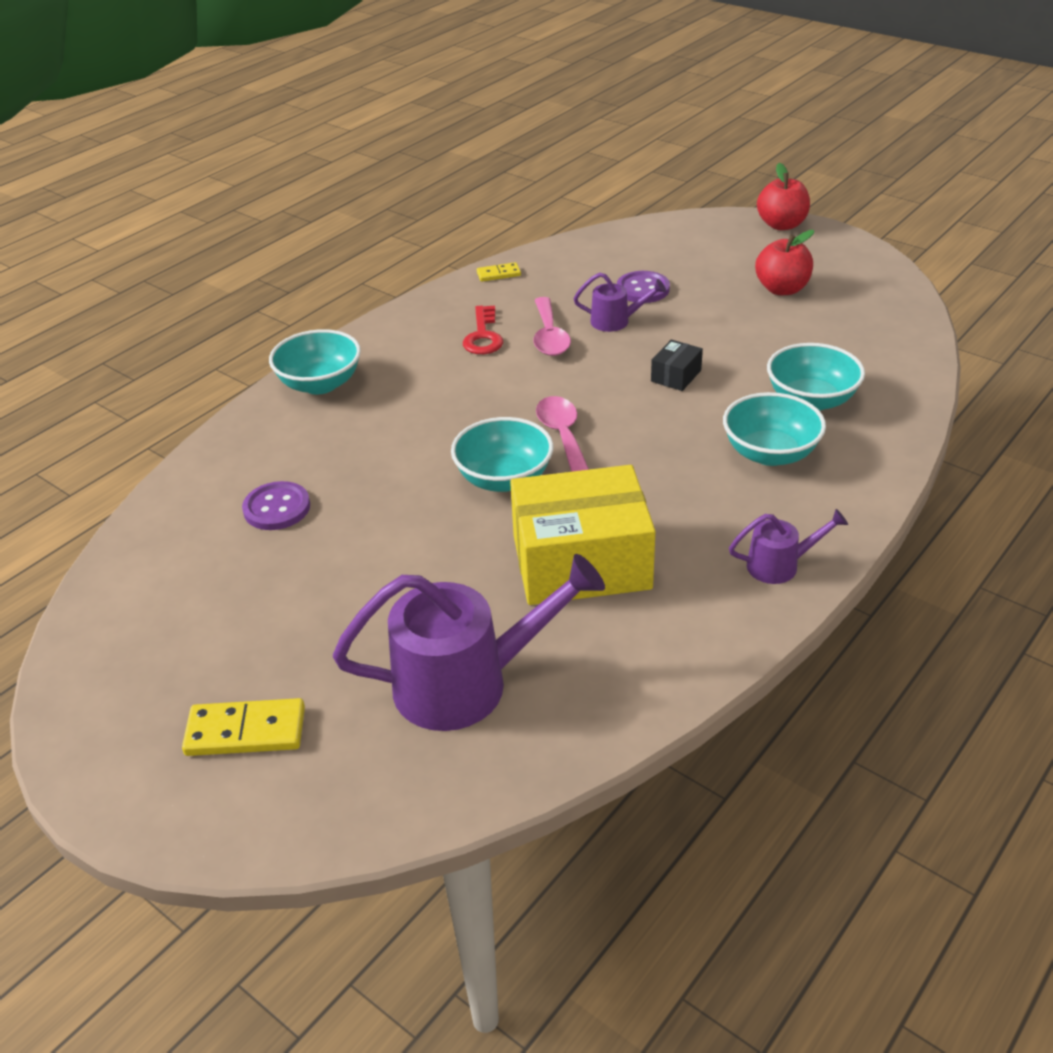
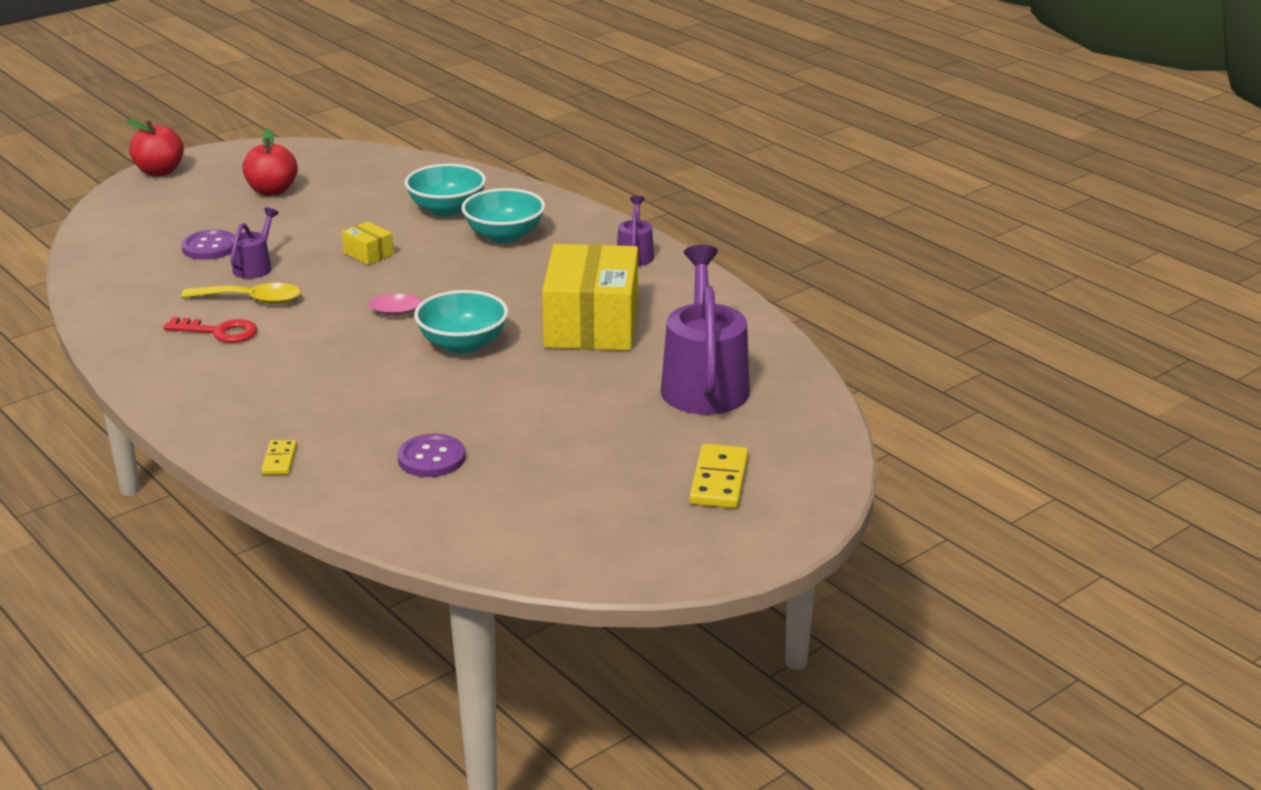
camera: 80 degrees left, 10 degrees down
turquoise bowl [269,329,361,394] -> none
yellow domino [477,262,521,282] -> yellow domino moved to [261,440,297,475]
pink spoon [534,297,571,356] -> yellow spoon [181,283,301,304]
black box [651,339,703,391] -> yellow box [342,221,394,265]

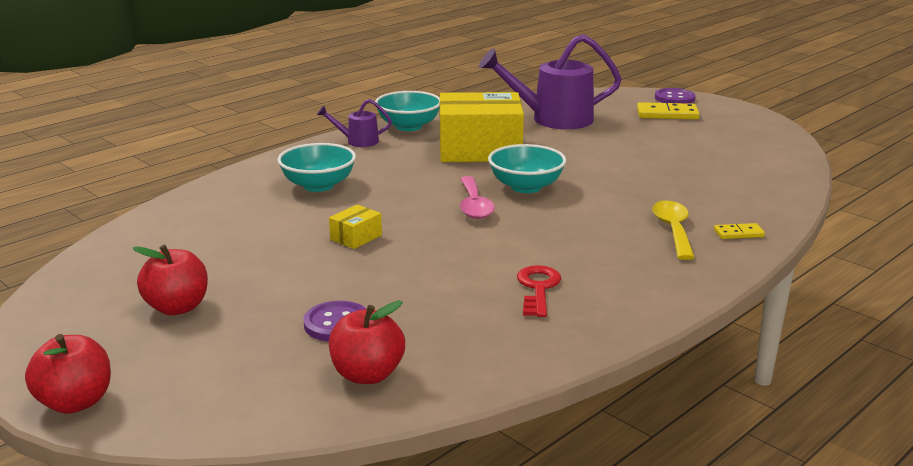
camera: 95 degrees left, 5 degrees down
yellow spoon [181,283,301,304] -> yellow spoon moved to [652,200,695,260]
purple watering can [231,208,279,279] -> none
purple button [398,434,465,477] -> purple button moved to [655,88,696,104]
turquoise bowl [405,164,486,217] -> turquoise bowl moved to [375,91,440,131]
none -> red apple [329,300,405,384]

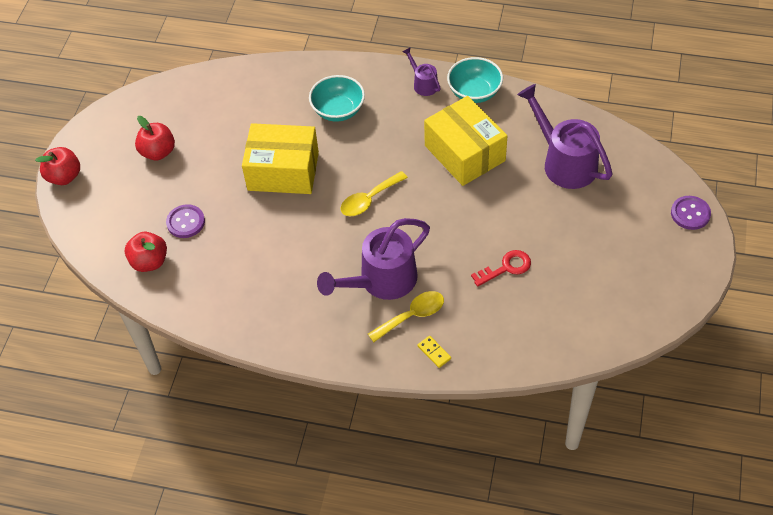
camera: 60 degrees right, 30 degrees up
yellow box [329,205,382,249] -> yellow box [242,123,319,194], size x2.42
pink spoon [460,176,495,219] -> yellow spoon [341,171,408,216]
turquoise bowl [488,144,566,193] -> none
red key [517,265,561,317] -> red key moved to [471,250,531,287]
yellow domino [637,102,700,119] -> none
none -> purple watering can [317,218,430,300]

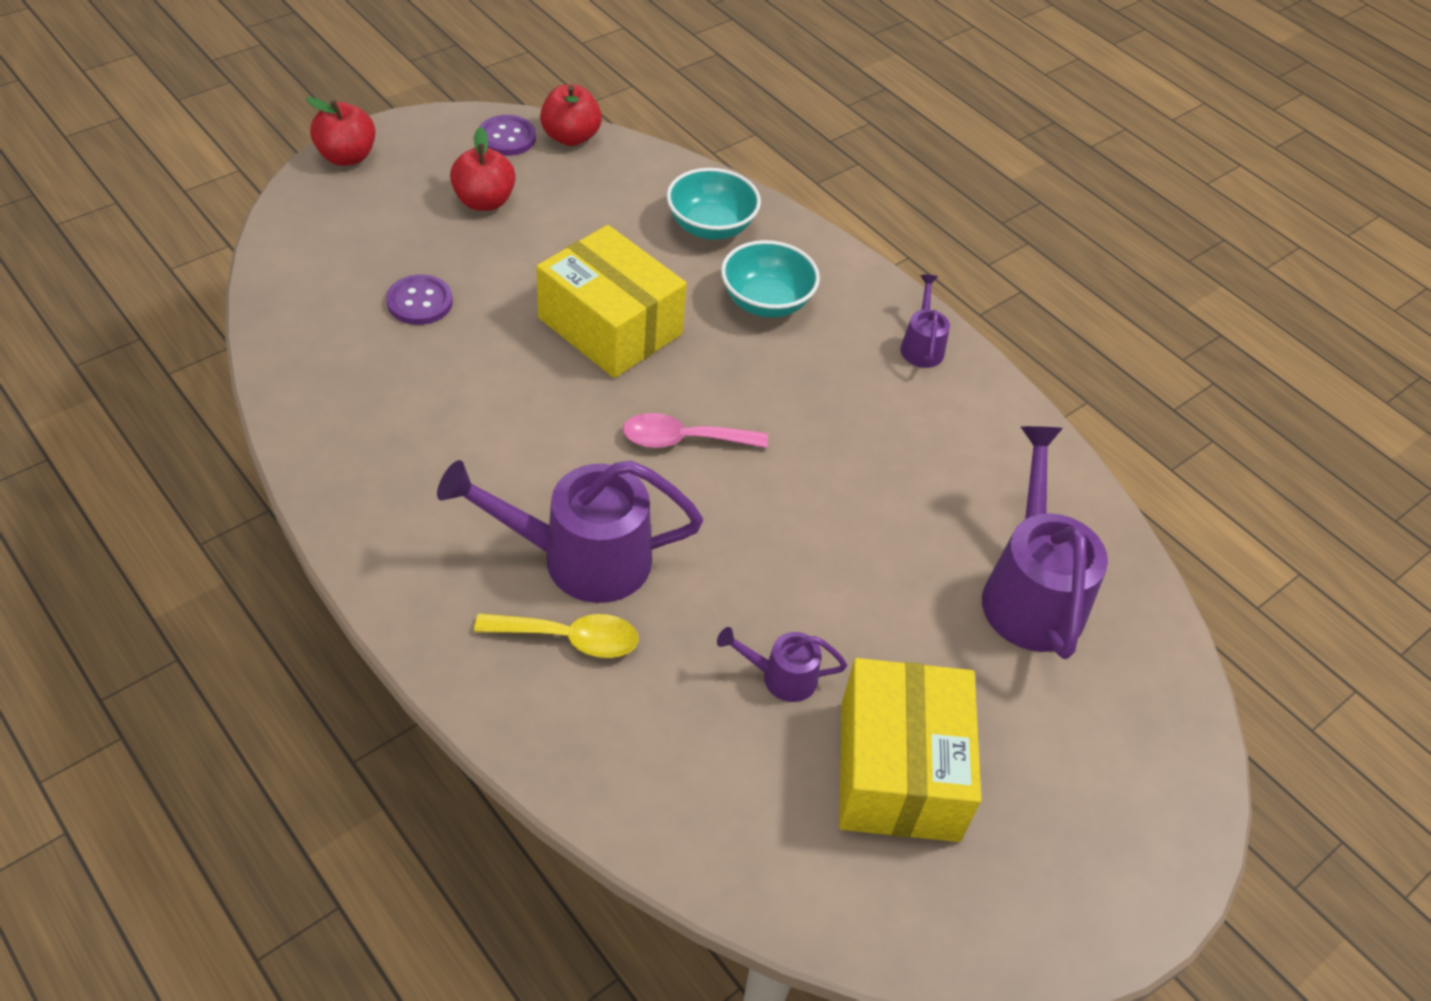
camera: 30 degrees right, 5 degrees down
red apple [125,232,167,272] -> red apple moved to [540,85,602,146]
yellow spoon [341,171,408,216] -> pink spoon [623,413,768,448]
yellow domino [418,336,451,368] -> none
yellow box [424,96,507,186] -> yellow box moved to [839,658,981,842]
turquoise bowl [447,57,503,103] -> turquoise bowl moved to [667,168,761,240]
red key [471,250,531,287] -> purple watering can [717,627,847,702]
purple button [671,196,711,230] -> purple button moved to [479,115,536,156]

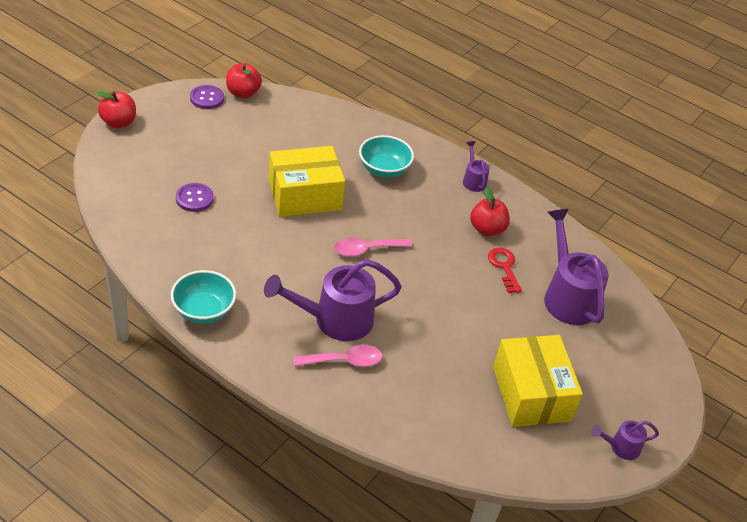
camera: 15 degrees left, 5 degrees down
red apple [450,127,516,211] -> red apple moved to [470,187,510,236]
yellow spoon [474,613,639,658] -> pink spoon [294,345,383,367]
yellow box [536,225,687,378] -> yellow box turned 45 degrees counterclockwise [269,146,345,217]
turquoise bowl [667,168,761,240] -> turquoise bowl moved to [171,270,236,323]
purple watering can [717,627,847,702] -> purple watering can moved to [591,420,659,460]
none -> red key [488,248,522,293]

